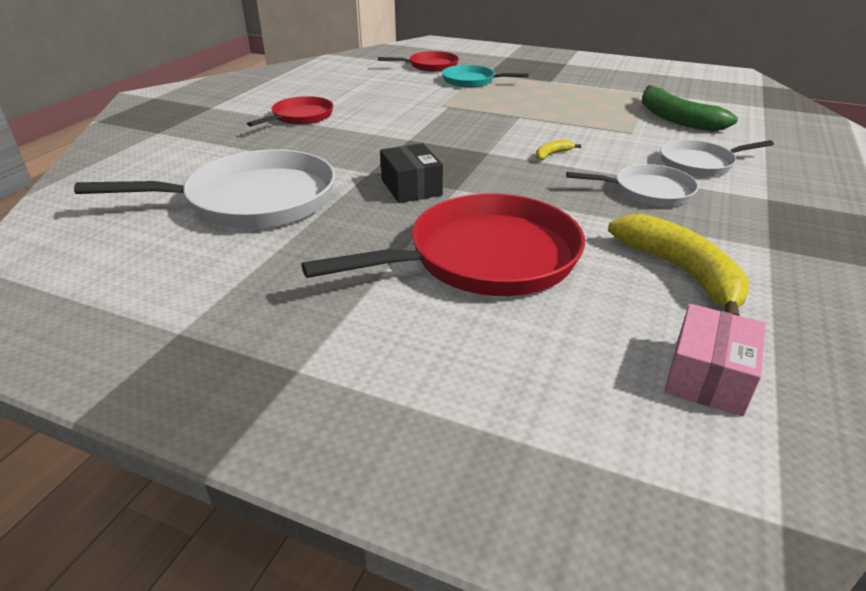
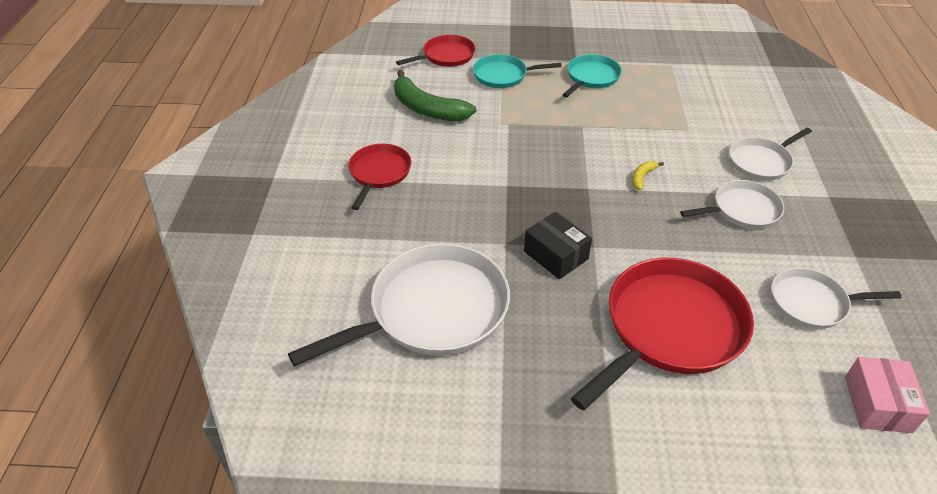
camera: 20 degrees left, 10 degrees up
yellow banana [608,214,749,316] -> white pan [771,268,901,329]
green banana [642,85,738,131] -> green banana moved to [394,70,477,121]
none -> turquoise pan [562,54,622,97]

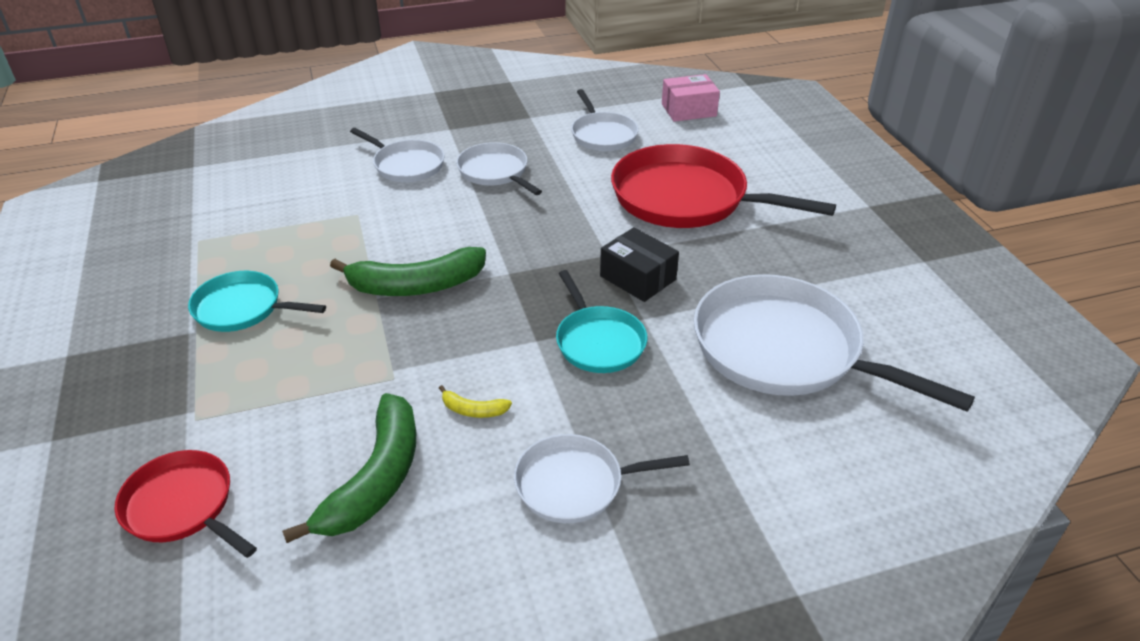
camera: 110 degrees left, 5 degrees down
red pan [348,144,411,210] -> white pan [514,434,690,523]
turquoise pan [473,54,562,88] -> turquoise pan moved to [556,270,647,373]
black box [524,212,592,279] -> black box turned 75 degrees counterclockwise [600,227,679,302]
yellow banana [632,161,664,190] -> yellow banana moved to [439,385,512,418]
none -> green banana [330,247,486,296]

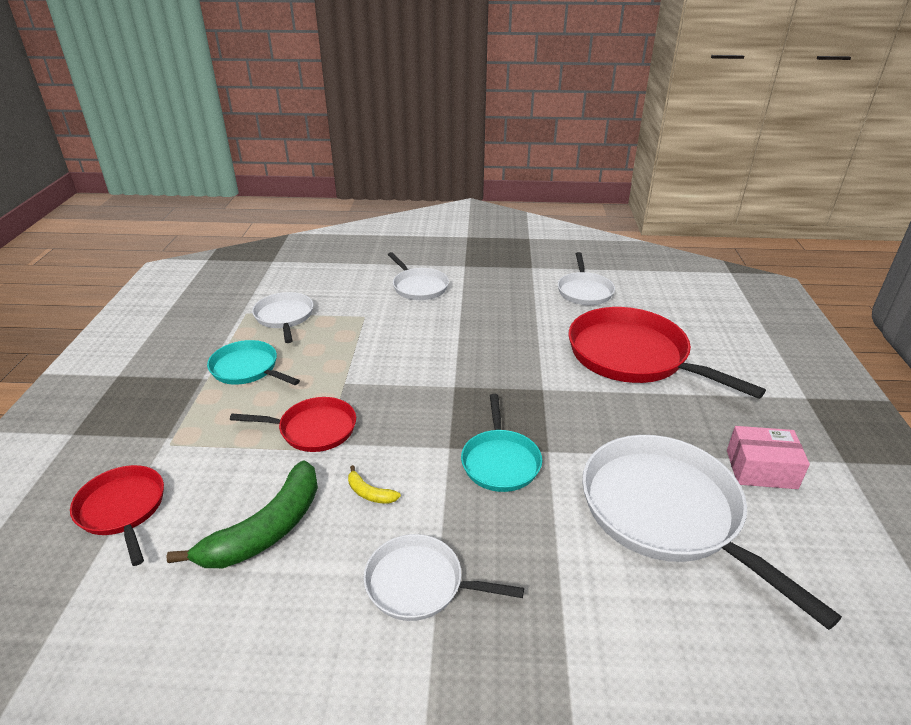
camera: 20 degrees right, 5 degrees down
green banana [330,247,486,296] -> none
white pan [456,142,542,195] -> white pan moved to [252,292,313,343]
black box [600,227,679,302] -> none
pink box [662,74,720,122] -> pink box moved to [727,426,810,489]
none -> red pan [230,397,356,452]

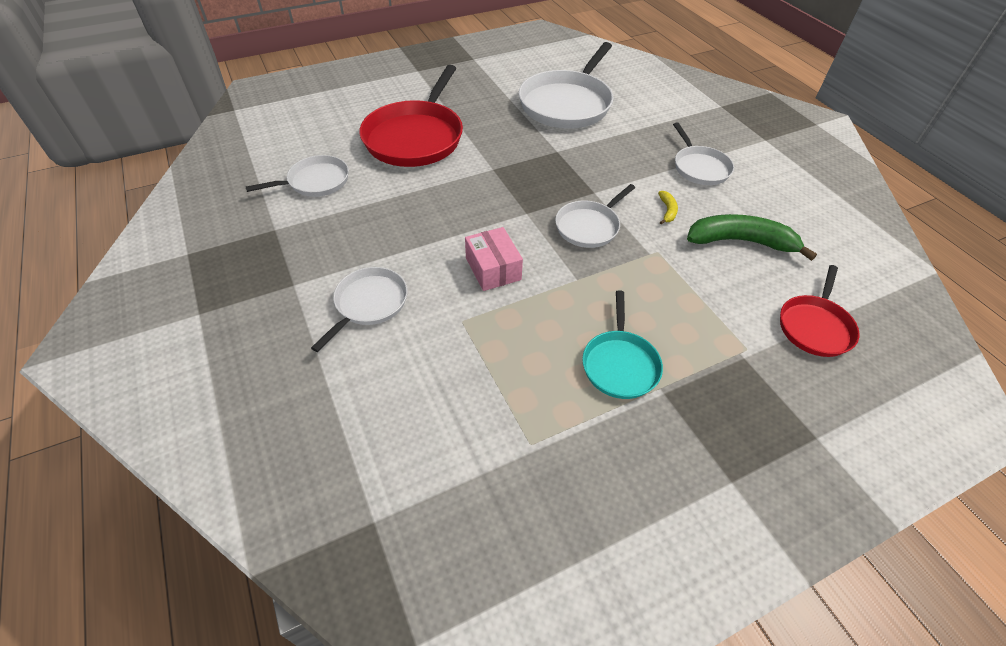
camera: 120 degrees left, 15 degrees up
red pan [230,397,356,452] -> none
white pan [252,292,313,343] -> white pan moved to [555,184,635,248]
turquoise pan [461,394,542,492] -> none
pink box [727,426,810,489] -> pink box moved to [465,227,523,291]

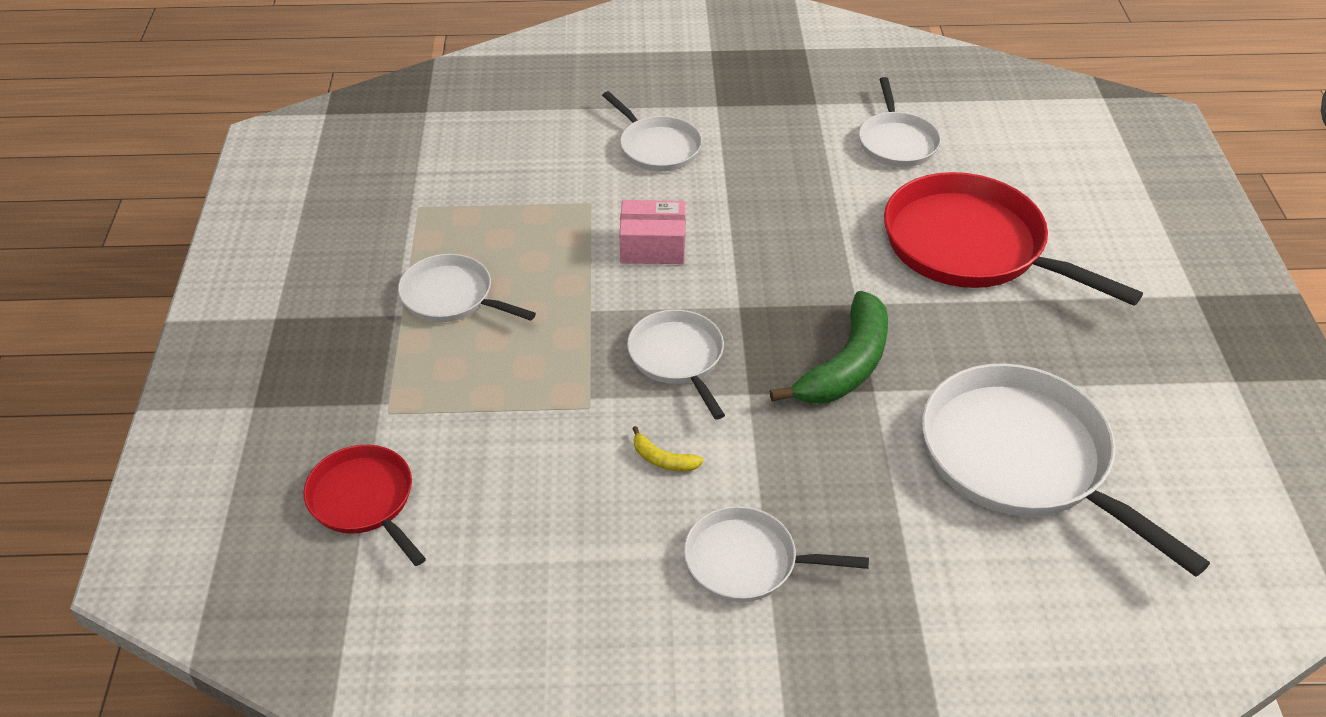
camera: 115 degrees right, 5 degrees down
turquoise pan [582,290,663,399] -> white pan [398,254,536,322]
green banana [687,214,817,261] -> green banana moved to [770,291,888,404]

